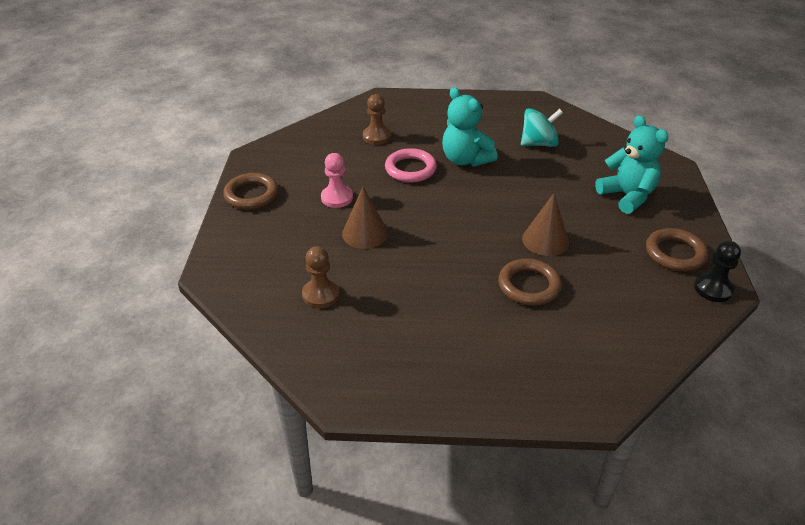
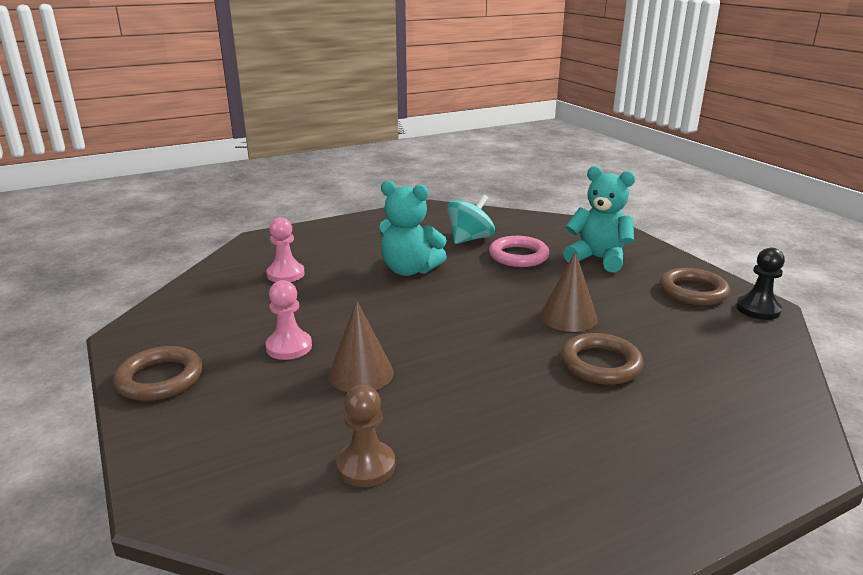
camera: 30 degrees left, 15 degrees down
brown pawn [363,94,391,145] -> pink pawn [266,217,305,282]
pink ring [385,148,437,183] -> pink ring moved to [489,236,549,267]

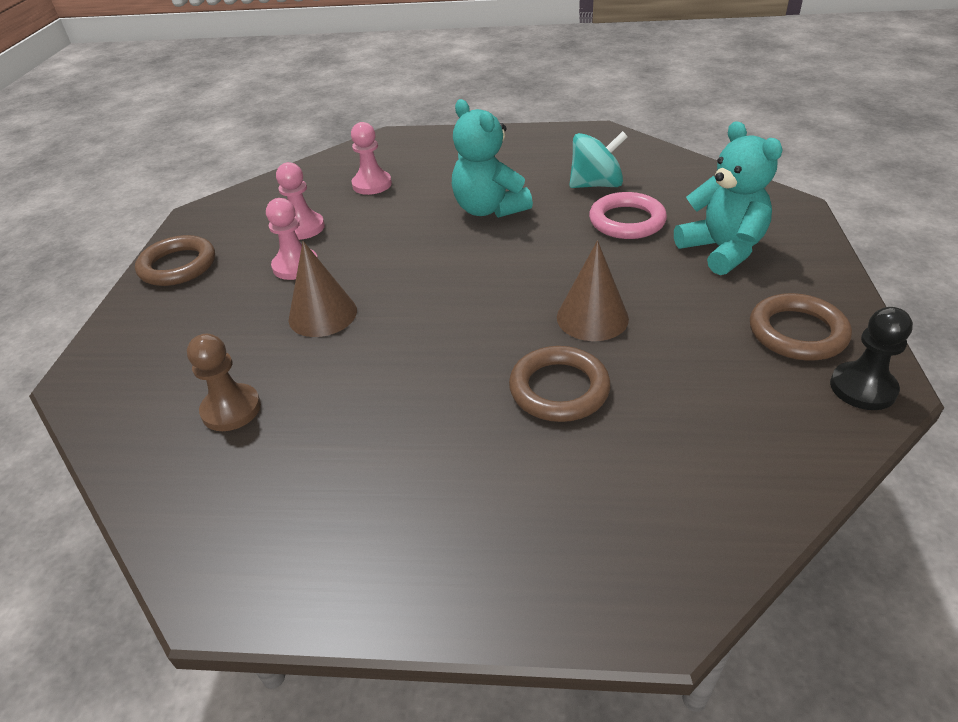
camera: 35 degrees right, 15 degrees up
none -> pink pawn [276,162,325,240]

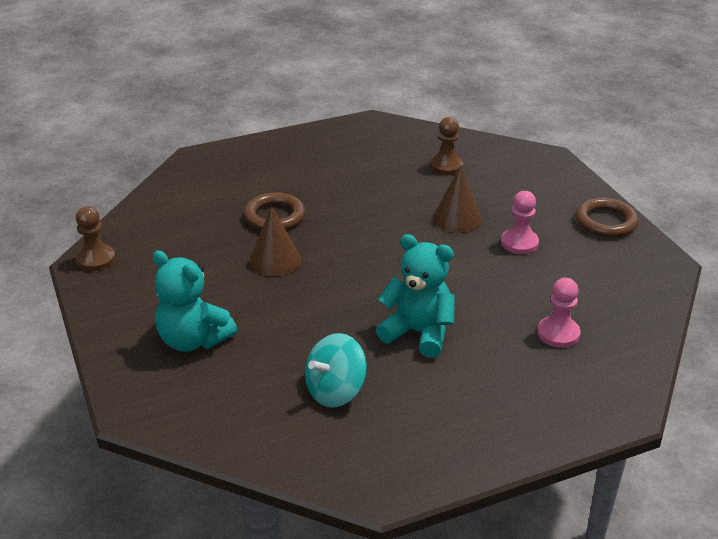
camera: 150 degrees right, 5 degrees down
pink pawn [276,162,325,240] -> none
pink ring [589,192,667,239] -> none
brown ring [750,293,852,361] -> none
black pawn [830,307,913,410] -> brown pawn [76,206,115,271]

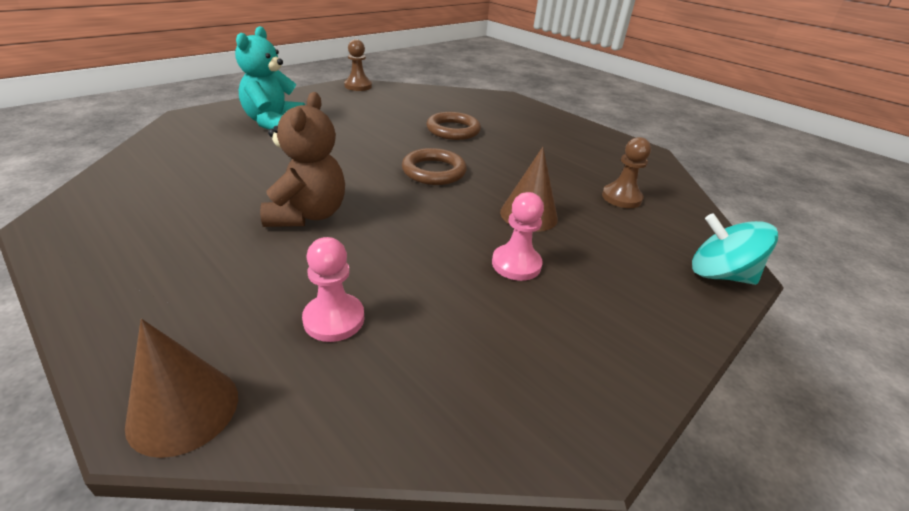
camera: 65 degrees right, 0 degrees up
brown cone [249,206,301,276] -> brown cone moved to [125,319,238,458]
turquoise spinning top [305,333,367,407] -> turquoise spinning top moved to [692,214,778,285]
turquoise teddy bear [376,234,455,358] -> brown teddy bear [260,92,345,227]
brown ring [575,197,638,238] -> brown ring moved to [402,148,467,185]

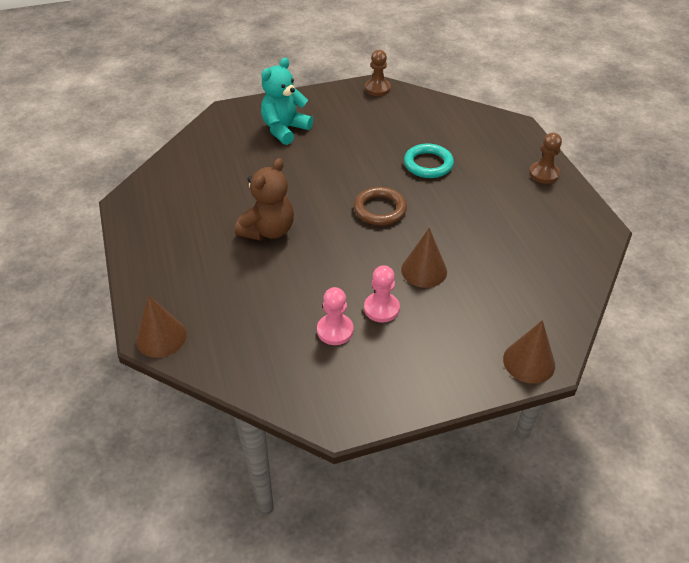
camera: 30 degrees right, 10 degrees up
pink pawn [302,237,364,342] -> pink pawn moved to [317,287,354,345]
brown ring [426,112,481,140] -> turquoise ring [404,144,454,178]
brown pawn [602,137,651,208] -> brown pawn moved to [529,133,562,184]
turquoise spinning top [692,214,778,285] -> brown cone [503,320,555,384]

